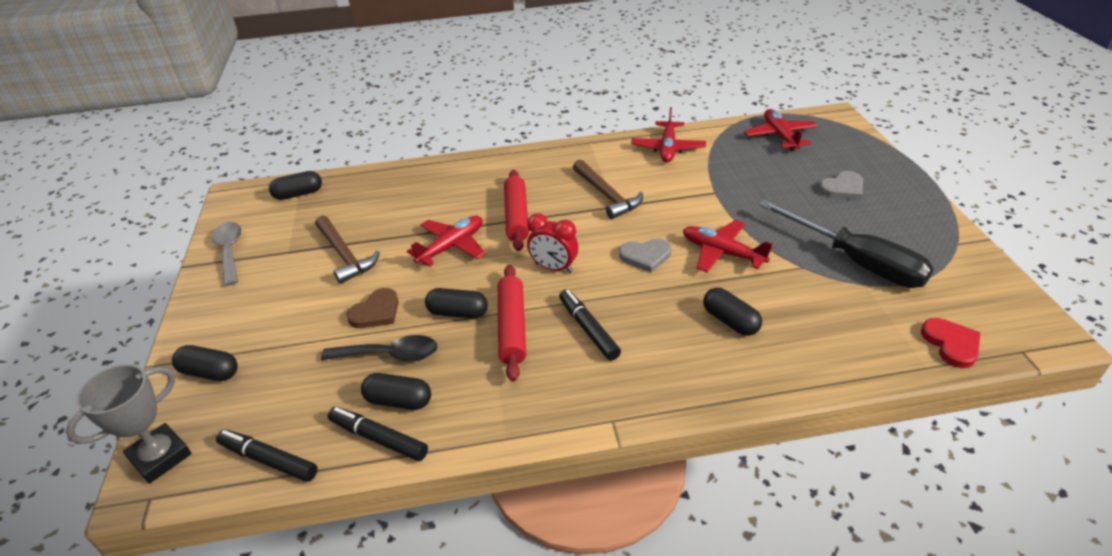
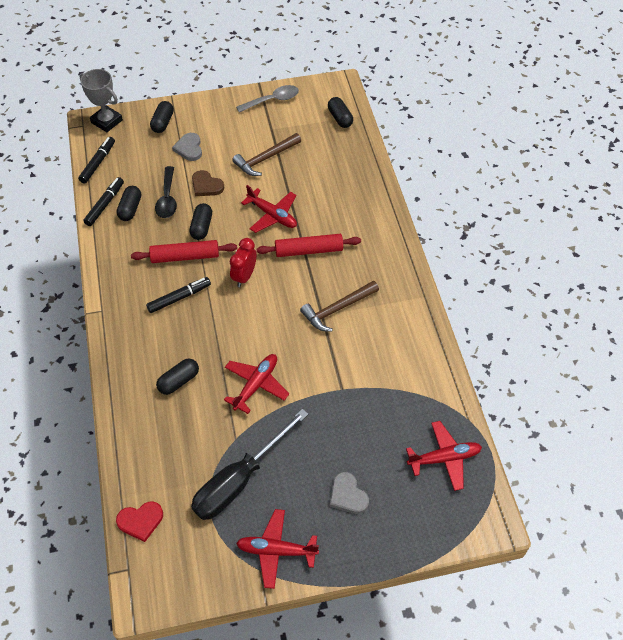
camera: 85 degrees right, 15 degrees up
grey heart [619,239,671,273] -> grey heart moved to [172,133,202,161]
red plane [631,107,706,162] -> red plane moved to [236,509,319,589]

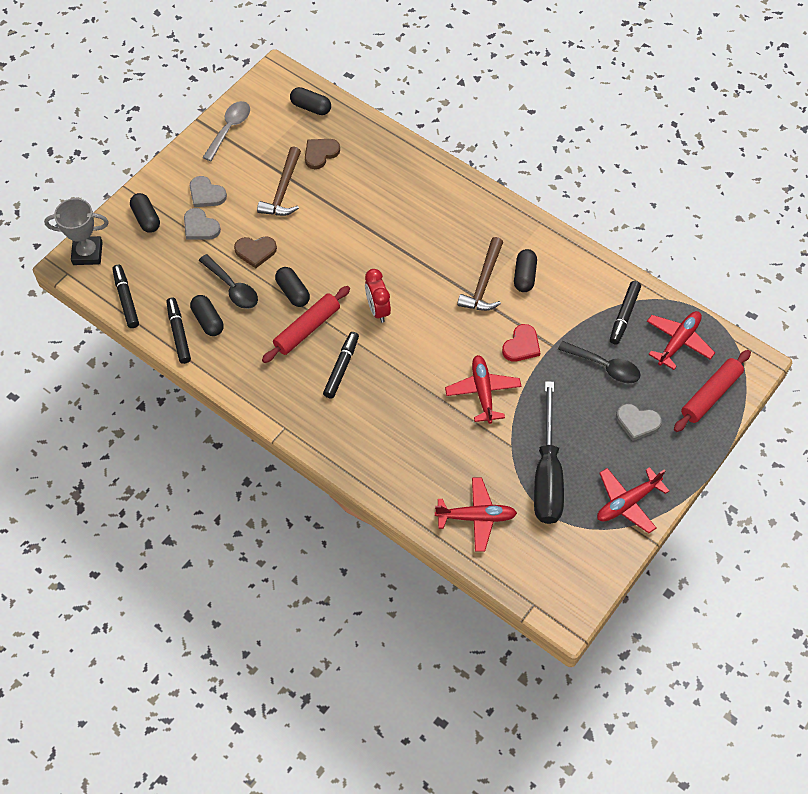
camera: 40 degrees left, 5 degrees up
red heart [116,501,163,542] -> red heart moved to [502,324,540,362]
black capsule [156,358,199,395] -> black capsule moved to [514,249,537,292]
red plane [241,185,297,233] -> red plane moved to [435,478,517,552]
red rolling pin [257,234,361,257] -> red rolling pin moved to [674,350,751,432]
none -> grey heart [190,176,227,207]
none -> brown heart [305,139,340,169]
none -> black spoon [558,341,640,383]
none -> black marker [610,281,641,345]

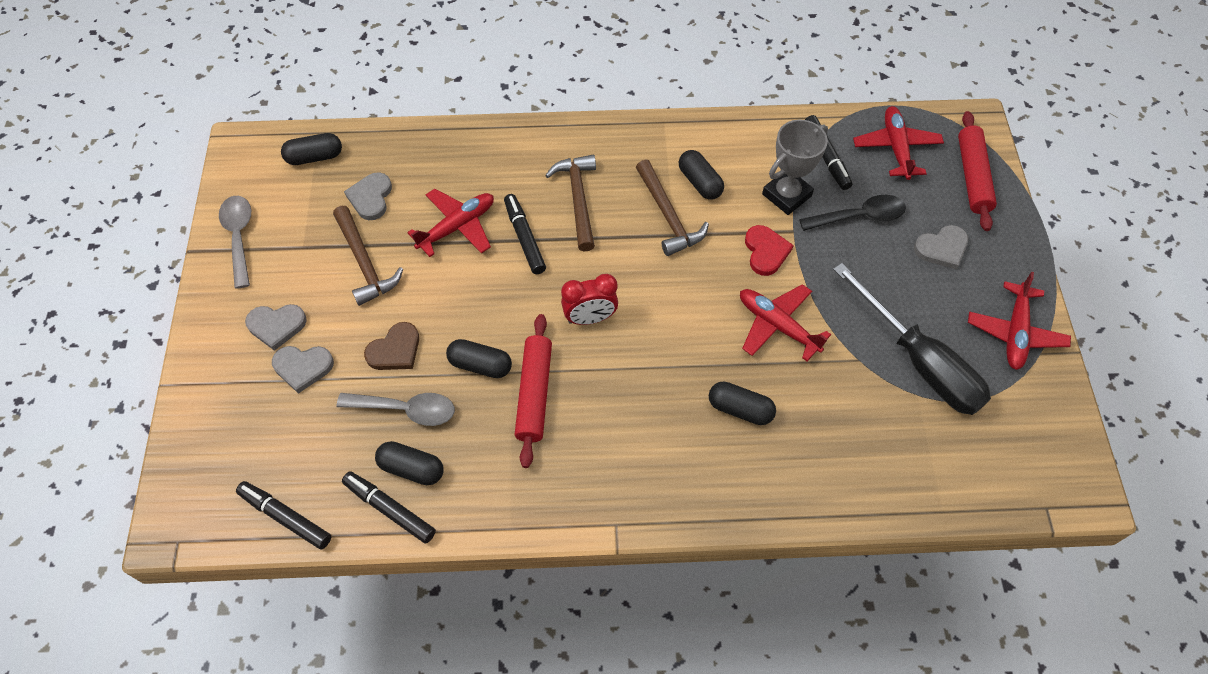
camera: 40 degrees left, 0 degrees up
grey trophy [44,198,109,265] -> grey trophy moved to [762,120,828,215]
black capsule [130,193,160,233] -> black capsule moved to [709,382,776,425]
black spoon [199,254,258,309] -> grey spoon [336,393,455,426]
brown heart [305,139,340,169] -> grey heart [344,172,392,220]
black marker [323,332,359,399] -> black marker moved to [504,194,546,274]
red clock [365,269,391,323] -> red clock turned 45 degrees counterclockwise [561,274,618,325]
red plane [435,478,517,552] -> red plane moved to [407,189,494,257]
none -> brown hammer [545,154,596,252]

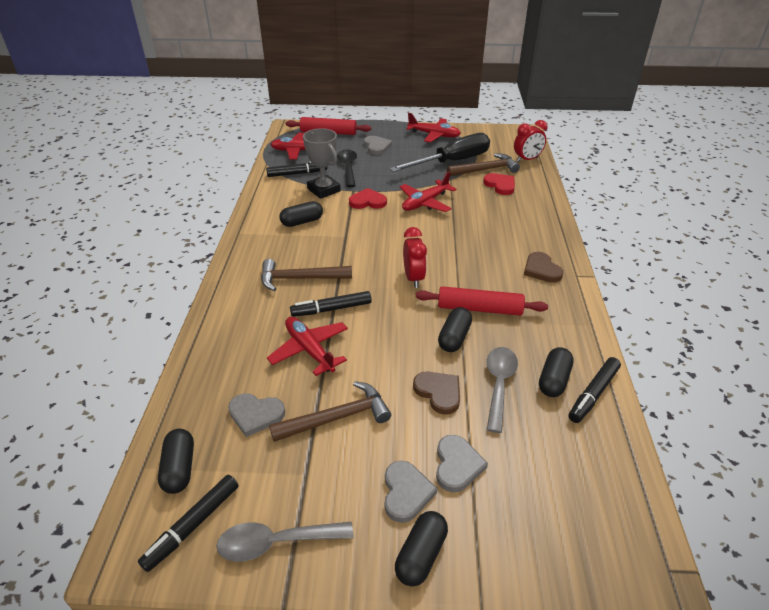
camera: 85 degrees left, 20 degrees down
black marker [236,481,331,550] -> black marker moved to [138,475,239,572]
brown hammer [636,159,709,256] -> brown hammer moved to [447,153,520,176]
black capsule [709,382,776,425] -> black capsule moved to [395,511,448,586]
none -> red heart [483,173,515,195]
none -> red clock [514,120,547,162]
none -> brown heart [524,252,563,283]

